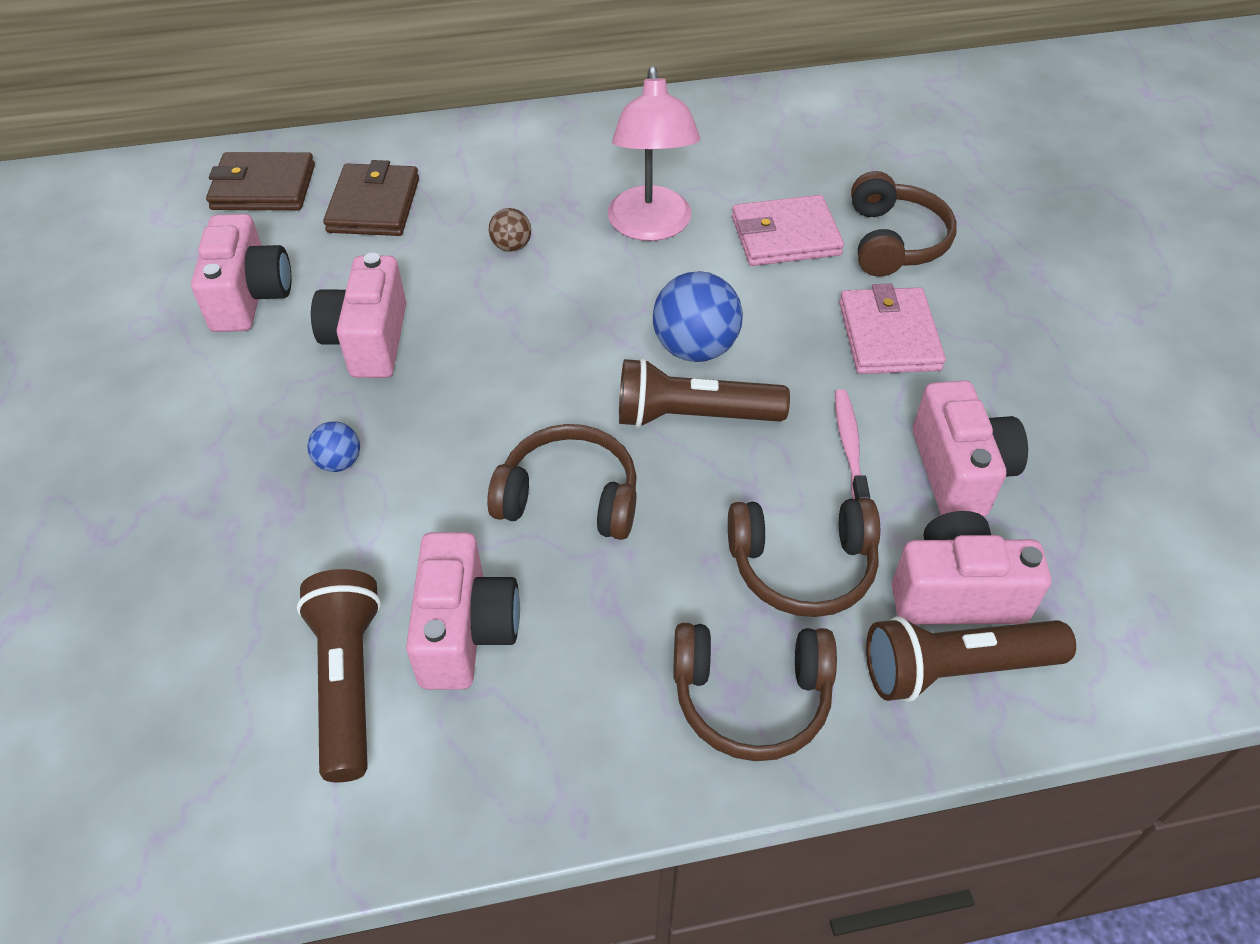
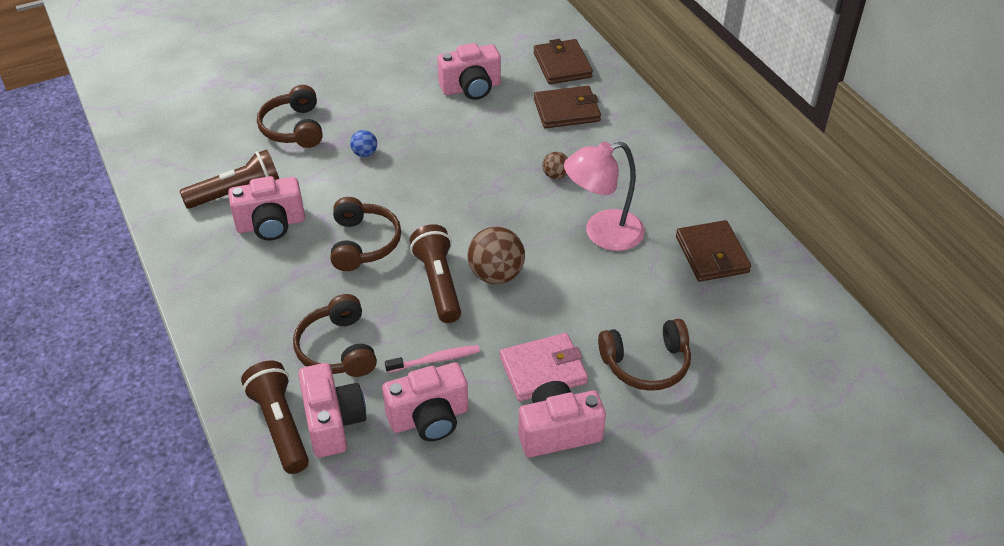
camera: 75 degrees right, 5 degrees down
pink camera [311,253,406,378] -> pink camera moved to [518,381,606,457]
blue ball [653,271,743,362] -> brown ball [467,226,525,284]
brown headphones [673,623,837,761] -> brown headphones moved to [257,85,323,148]
pink wallet [732,195,844,266] -> none
none -> brown wallet [676,220,751,282]

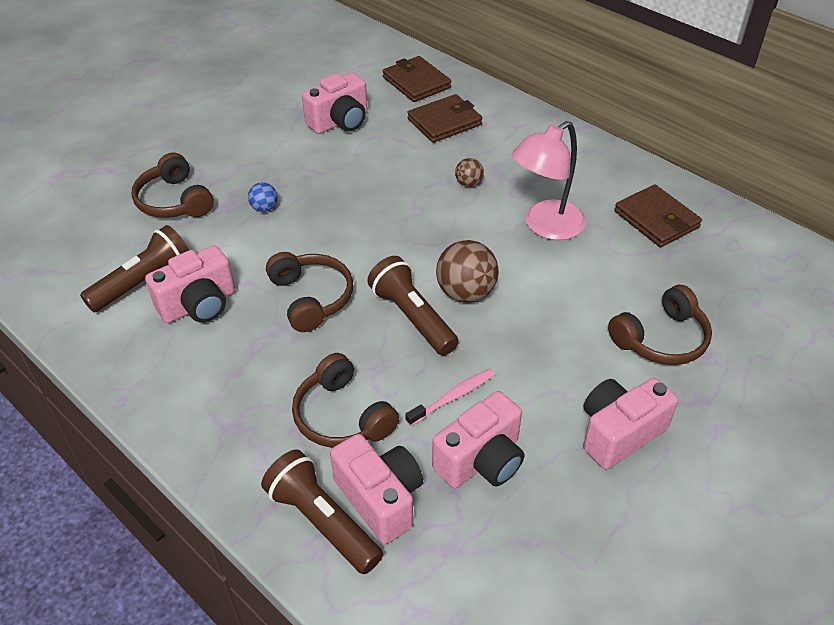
camera: 20 degrees left, 0 degrees up
pink wallet [500,333,588,401] -> none

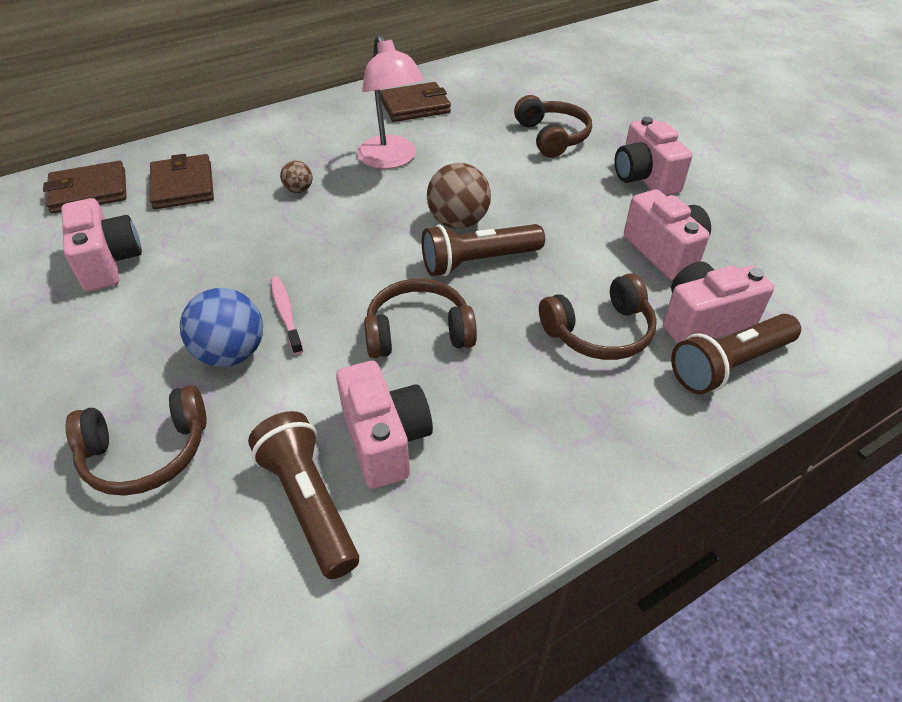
camera: 75 degrees left, 0 degrees up
blue ball [248,182,278,212] -> blue ball [180,288,263,367], size x1.90
pink toothbrush [405,369,495,426] -> pink toothbrush moved to [271,276,303,355]

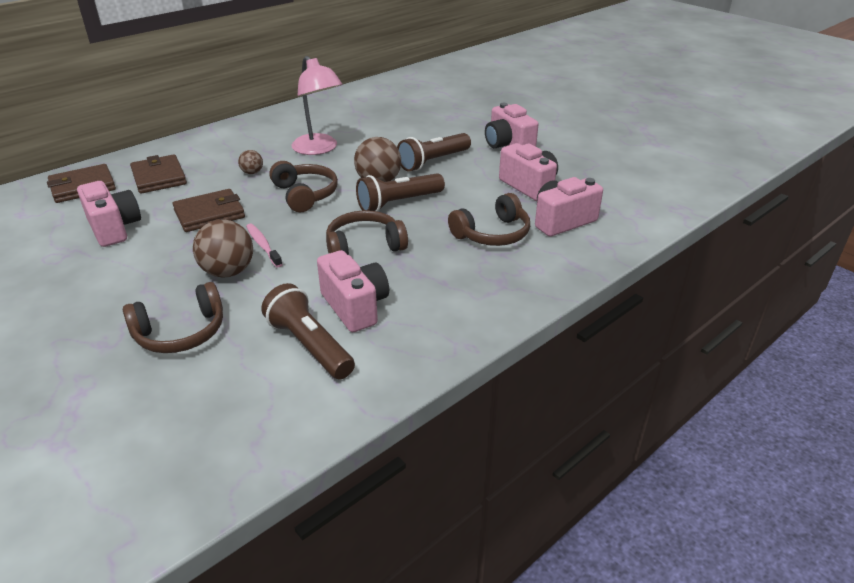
camera: 10 degrees left, 10 degrees down
blue ball [180,288,263,367] -> brown ball [193,220,253,278]
brown wallet [380,82,451,122] -> brown wallet moved to [172,189,245,232]
brown headphones [514,95,592,158] -> brown headphones moved to [269,161,338,213]
brown flashlight [671,314,801,394] -> brown flashlight moved to [397,133,471,171]

